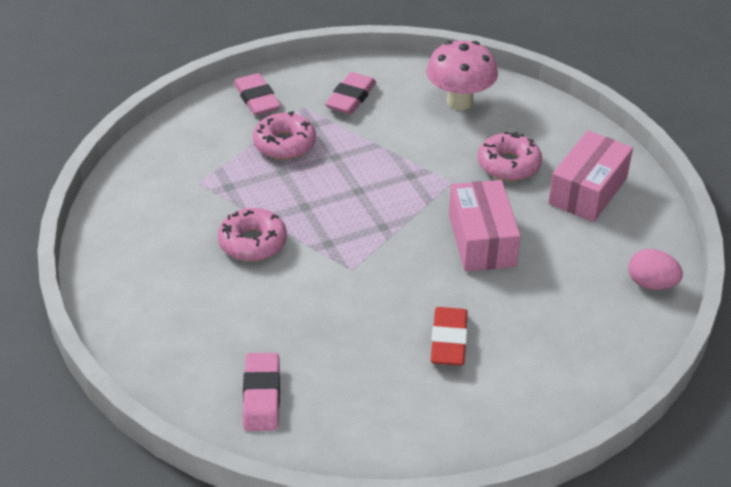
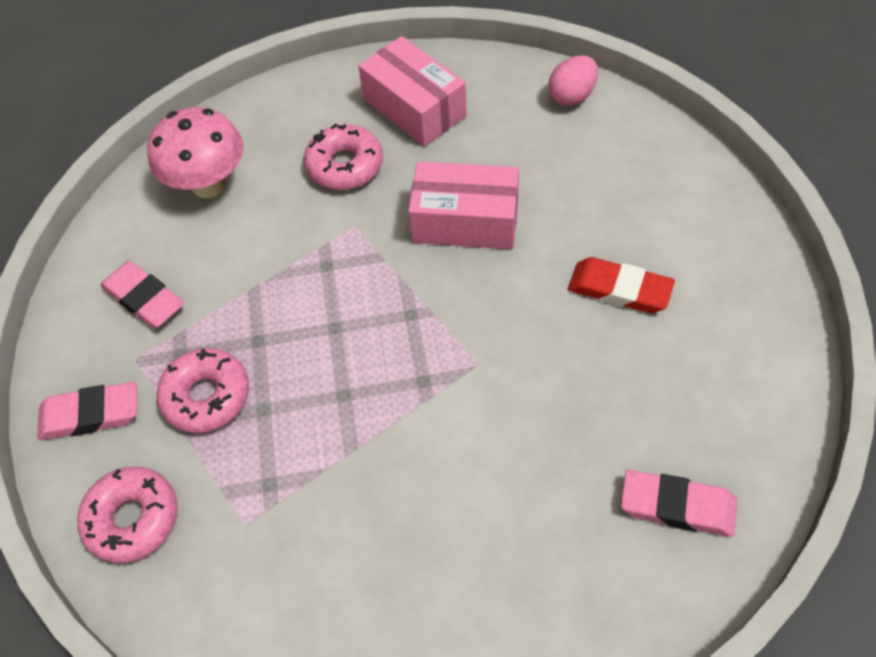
camera: 70 degrees left, 15 degrees up
pink donut [218,208,287,261] -> pink donut moved to [77,467,178,563]

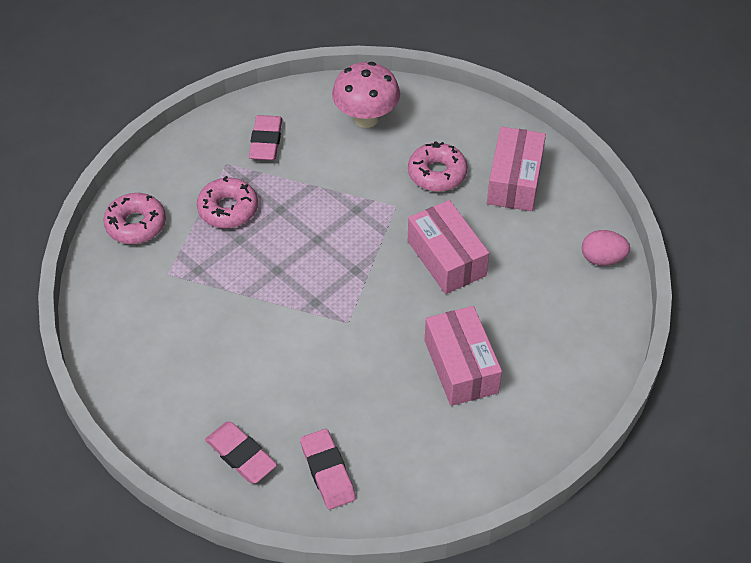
camera: 50 degrees right, 5 degrees down
pink eraser [37,382,137,440] -> pink eraser moved to [205,422,277,483]
red eraser [568,257,675,313] -> pink box [425,306,502,406]

